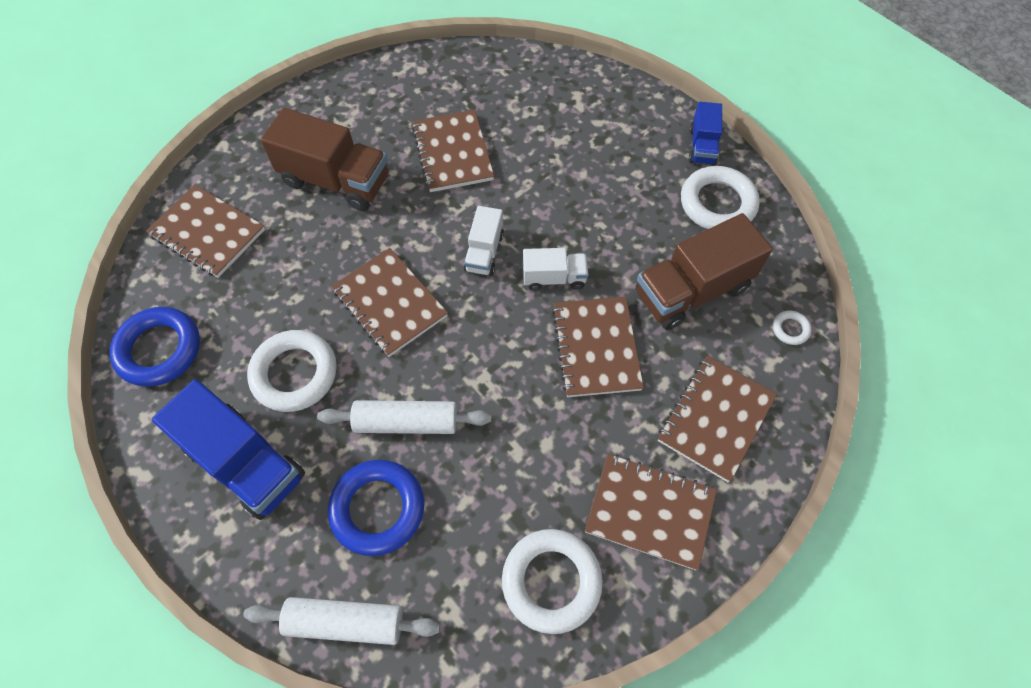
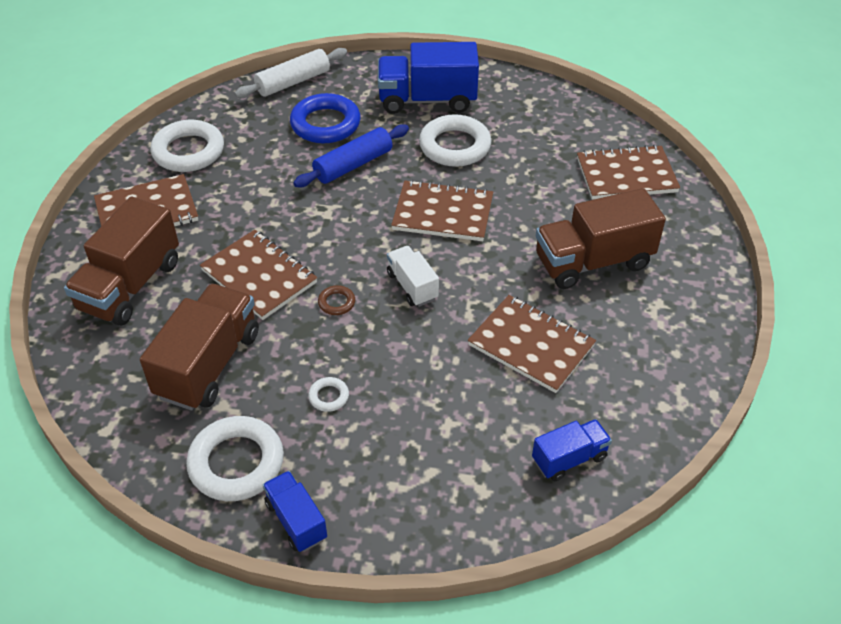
camera: 140 degrees right, 15 degrees down
blue ring [109,307,200,387] -> none
white rolling pin [317,400,491,434] -> blue rolling pin [293,124,409,187]
white truck [523,248,589,291] -> brown ring [318,285,355,315]
brown notebook [658,356,777,482] -> brown truck [64,196,179,326]
white ring [773,310,811,345] -> white ring moved to [308,377,349,412]
none -> blue truck [532,419,612,481]

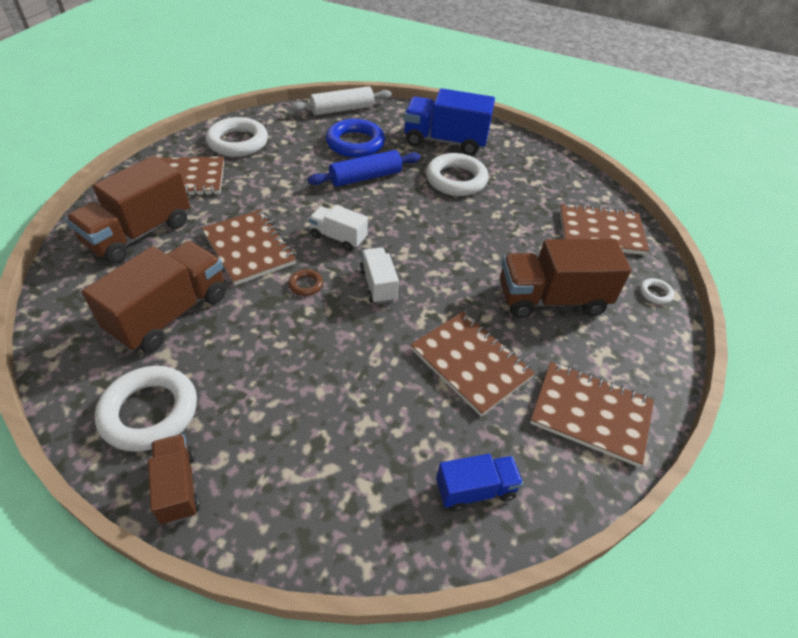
camera: 10 degrees right, 0 degrees up
blue truck [263,471,327,552] -> brown truck [148,434,200,524]
white ring [308,377,349,412] -> white ring moved to [640,278,674,304]
brown notebook [391,180,493,241] -> brown notebook moved to [530,362,654,467]
none -> white truck [309,205,368,251]

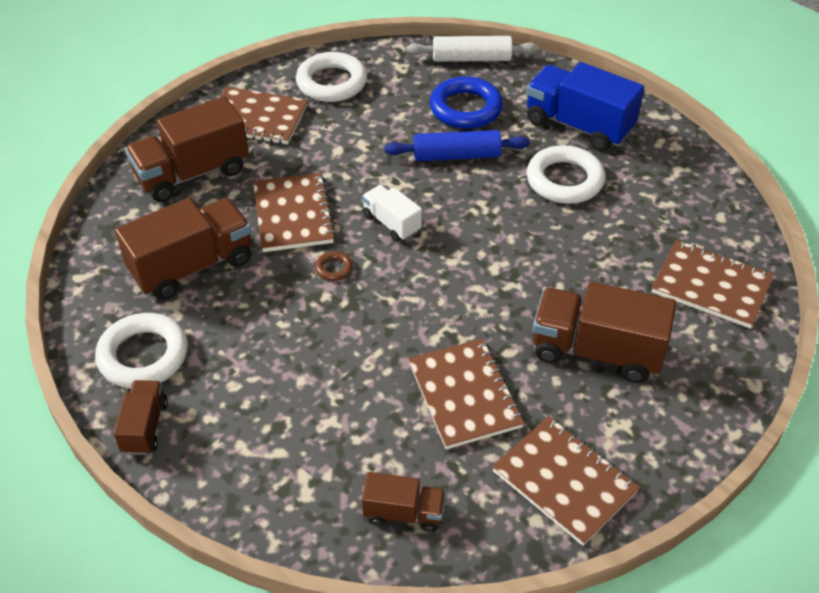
camera: 25 degrees right, 0 degrees up
white truck [360,247,399,304] -> none
blue truck [436,454,523,512] -> brown truck [362,472,446,533]
white ring [640,278,674,304] -> none

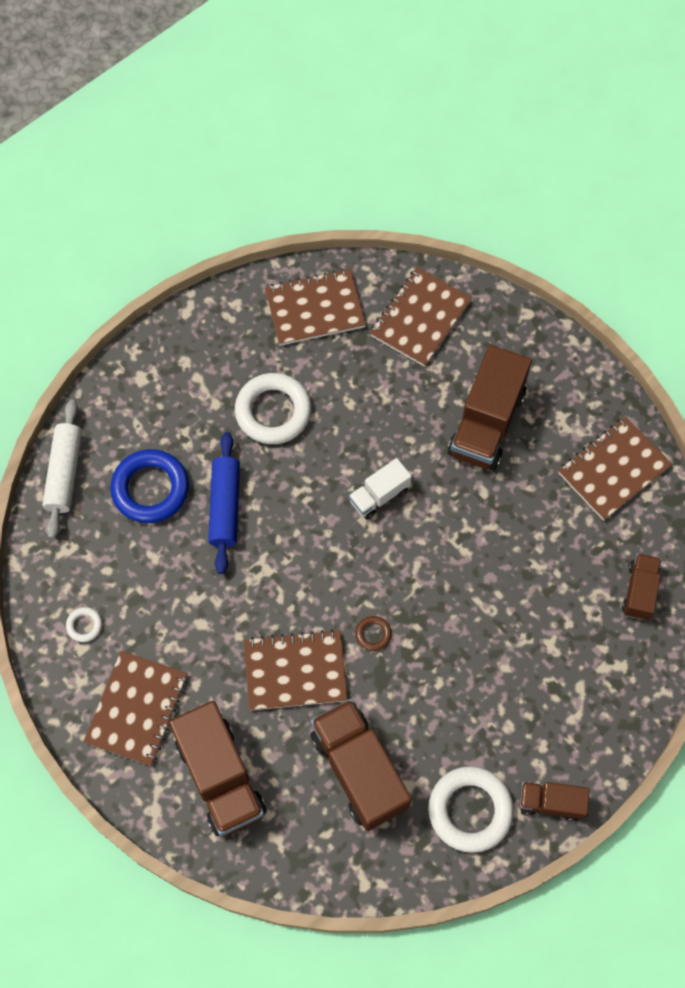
camera: 85 degrees left, 20 degrees up
white ring [296,52,367,102] -> white ring [66,607,102,642], size x0.45
white truck [362,185,422,242] -> white truck moved to [349,458,412,520]
brown notebook [408,338,524,449] -> brown notebook moved to [265,269,366,346]
blue truck [526,62,644,152] -> none

